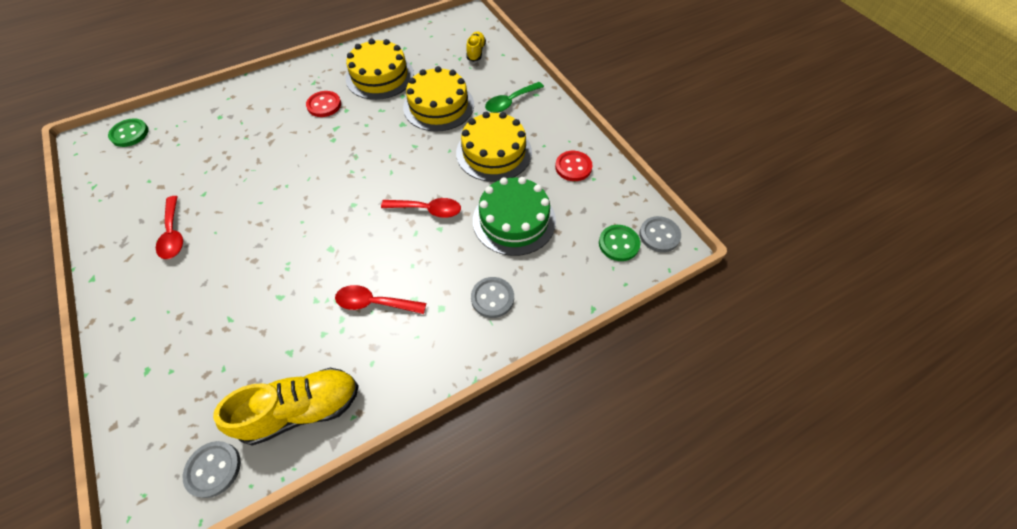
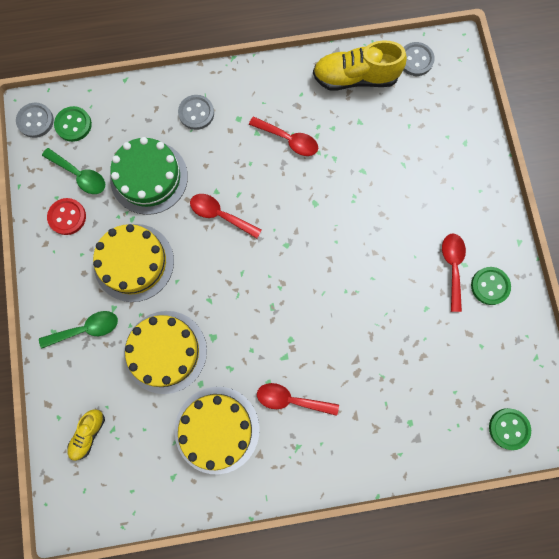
camera: 160 degrees left, 20 degrees up
red button [306,91,341,117] -> red spoon [257,383,339,416]
none -> green spoon [42,148,105,194]
none -> green button [471,267,511,305]

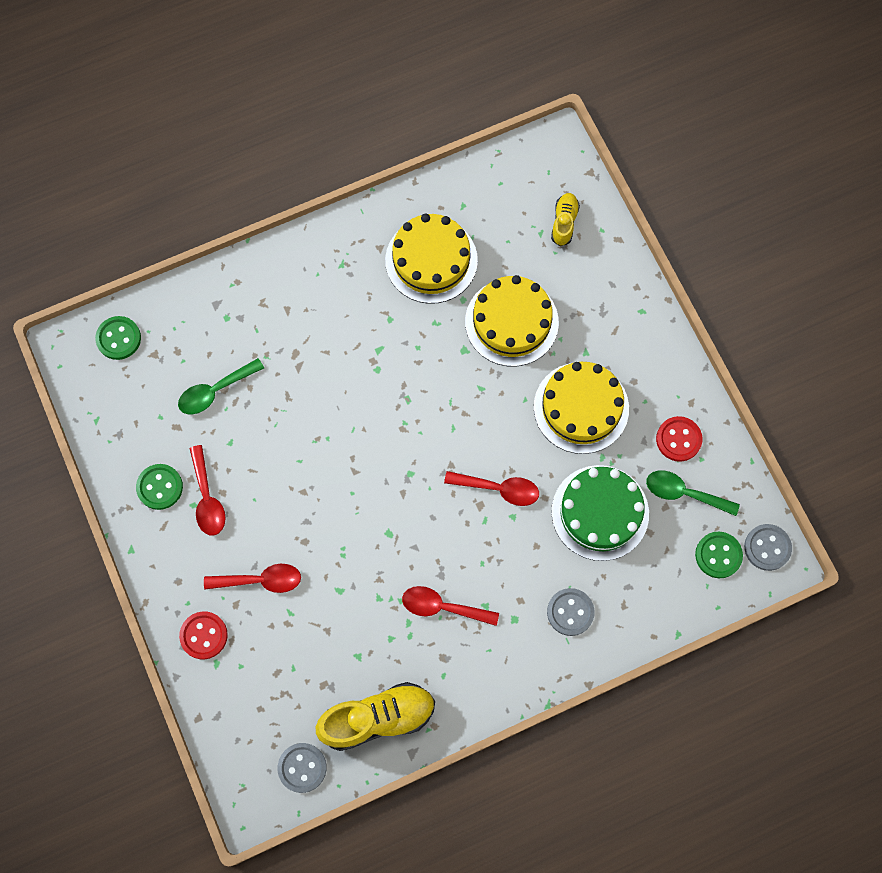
camera: 165 degrees right, 5 degrees down
green spoon [39,311,118,349] -> green spoon moved to [178,358,264,415]
red spoon [257,383,339,416] -> red spoon moved to [204,564,301,593]
none -> red button [179,611,228,659]

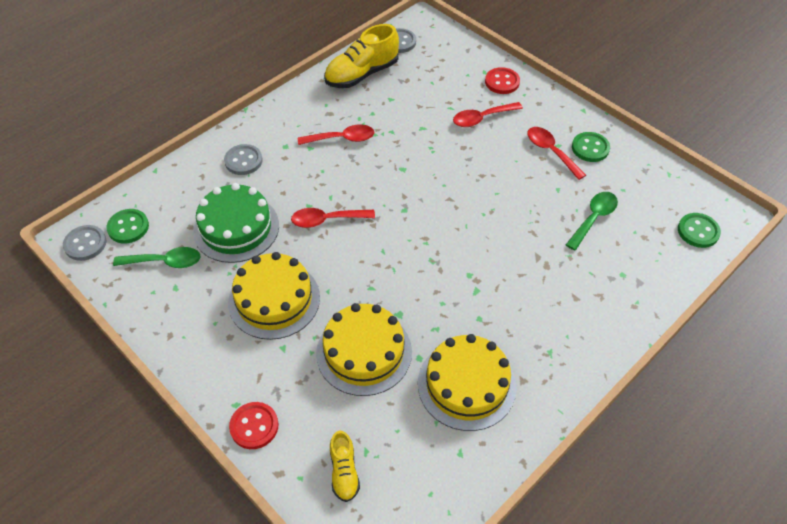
camera: 160 degrees right, 20 degrees down
red button [656,416,702,462] -> red button moved to [229,402,279,449]

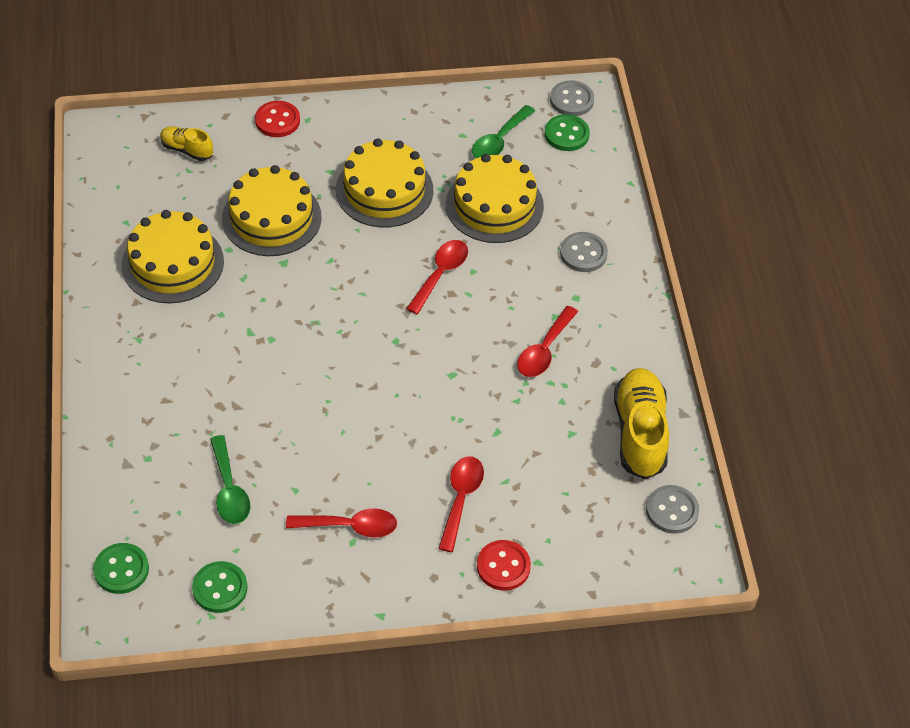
camera: 125 degrees right, 0 degrees up
green cake [193,183,279,263] -> yellow cake [446,154,544,243]
green button [572,132,610,162] -> green button moved to [192,561,247,613]

